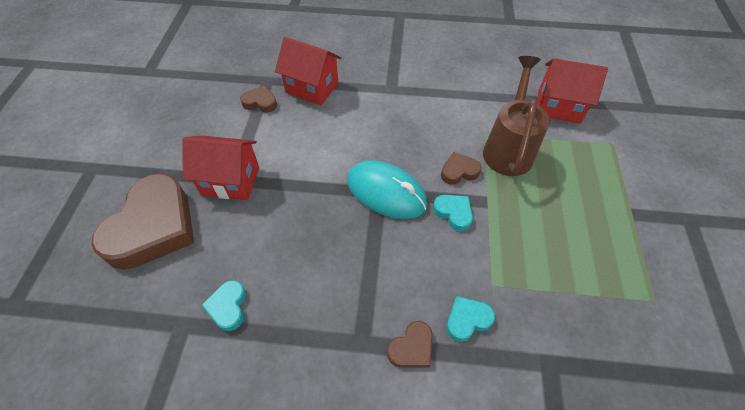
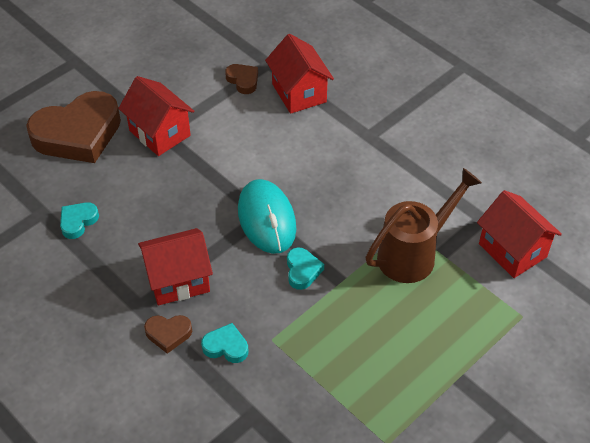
camera: 40 degrees right, 5 degrees down
brown heart [441,152,482,185] -> none
none -> red house [138,228,213,305]

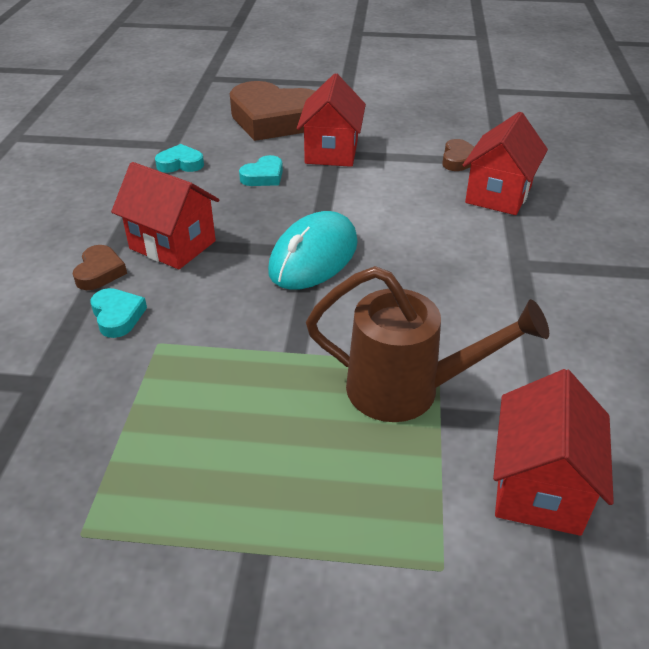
camera: 50 degrees right, 10 degrees down
brown heart [144,315,192,354] -> brown heart turned 135 degrees counterclockwise [73,245,127,290]
turquoise heart [287,247,324,290] -> turquoise heart moved to [239,155,283,186]

